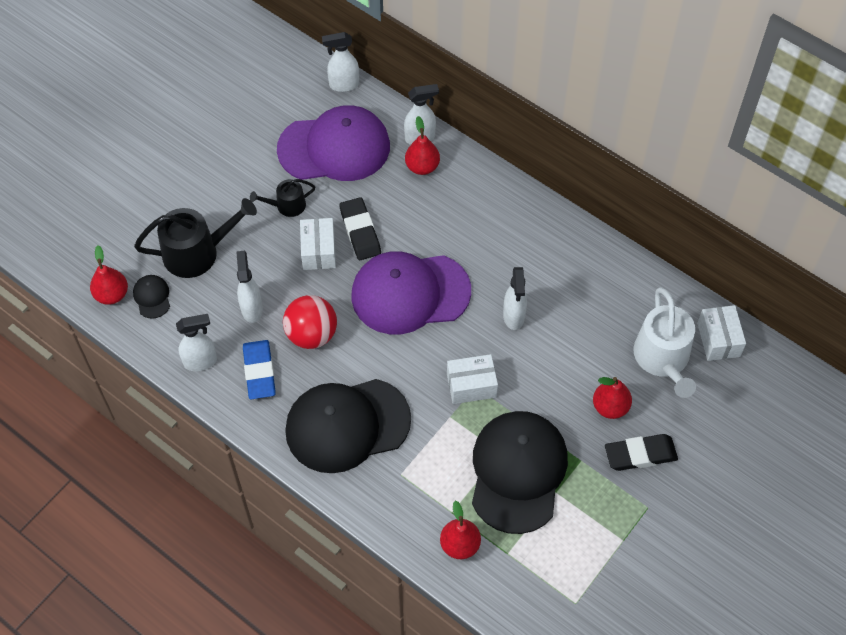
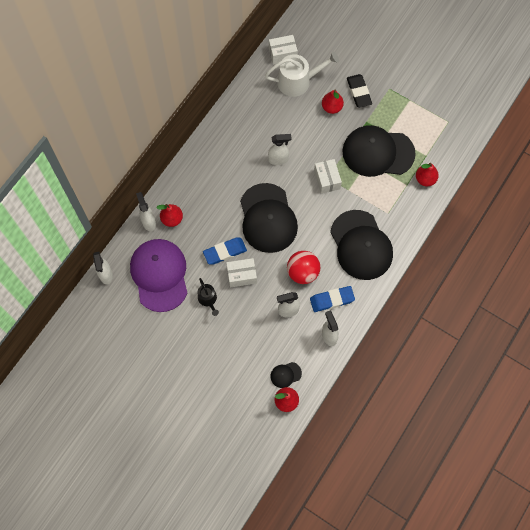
camera: 95 degrees left, 10 degrees up
black watering can [134,198,257,278] -> none
black eraser [339,197,381,260] -> blue eraser [203,237,247,265]
purple cap [351,251,471,334] -> black cap [240,183,298,253]

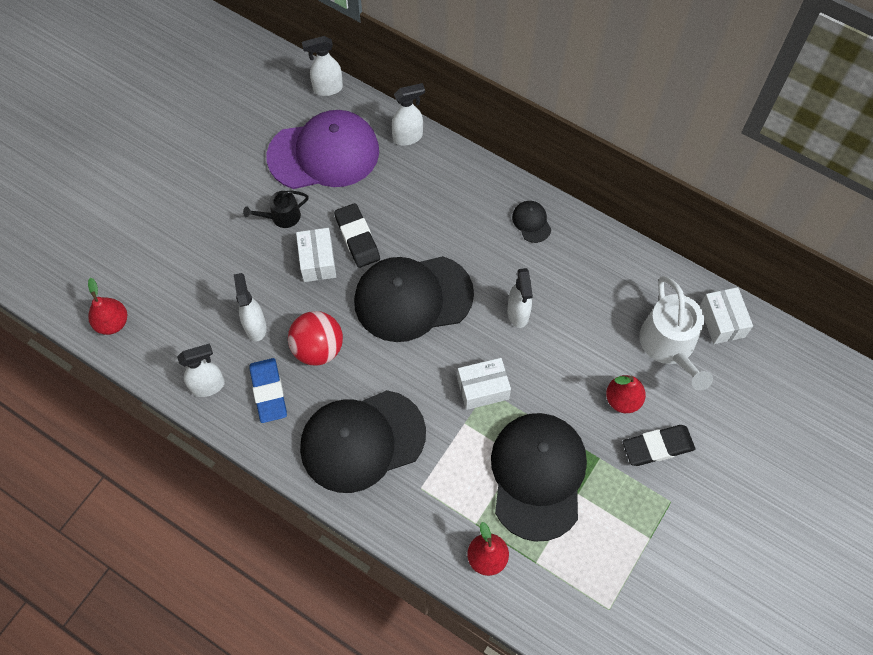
camera: 90 degrees right, 5 degrees down
red pear [156,204,183,227] -> none
blue eraser [203,237,247,265] -> black eraser [334,203,380,268]
black cap [271,362,302,388] -> black cap moved to [512,201,551,243]

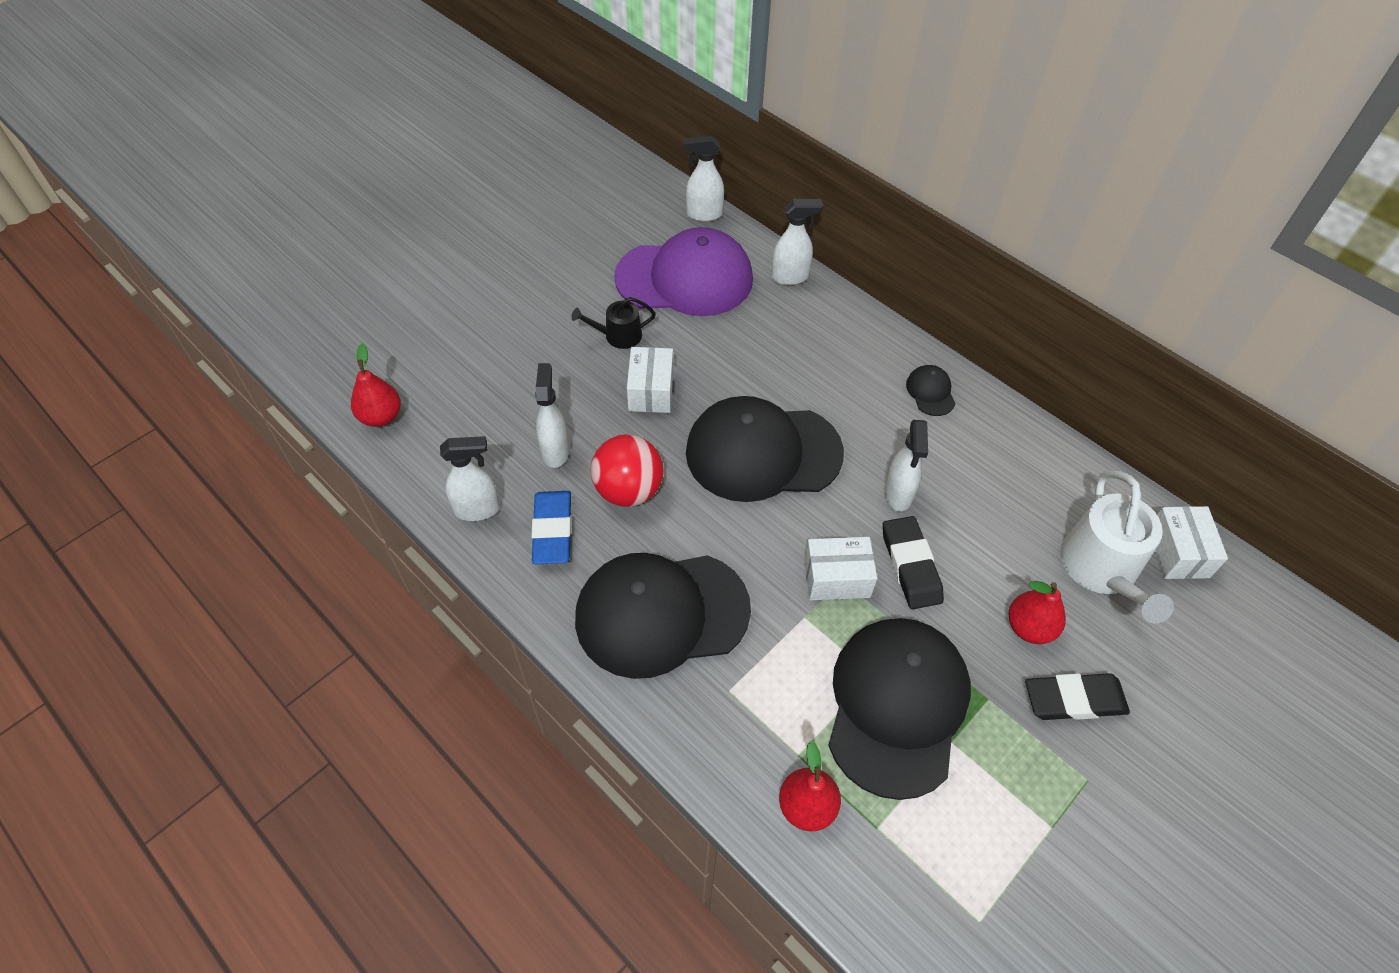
camera: 10 degrees right, 10 degrees down
black eraser [334,203,380,268] -> black eraser moved to [883,516,944,609]

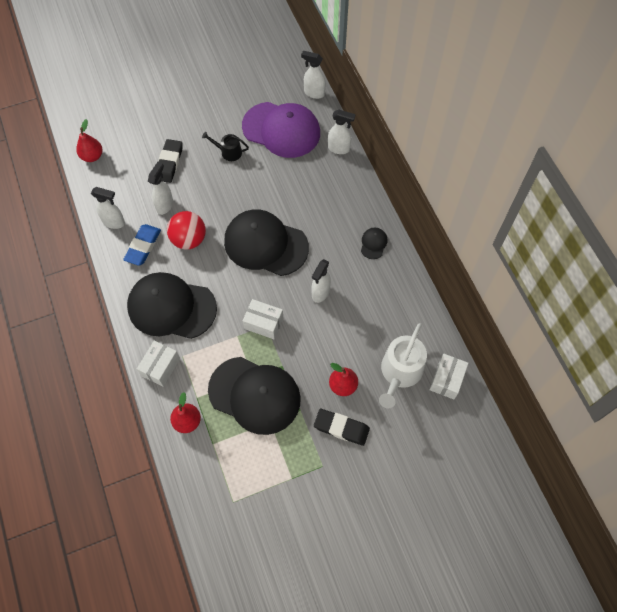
camera: 25 degrees right, 10 degrees up
white box [627,347,673,413] -> white box moved to [137,340,180,387]
black cap [828,618,971,800] -> black cap turned 75 degrees clockwise [208,357,301,435]
black eraser [883,516,944,609] -> black eraser moved to [159,139,183,183]

